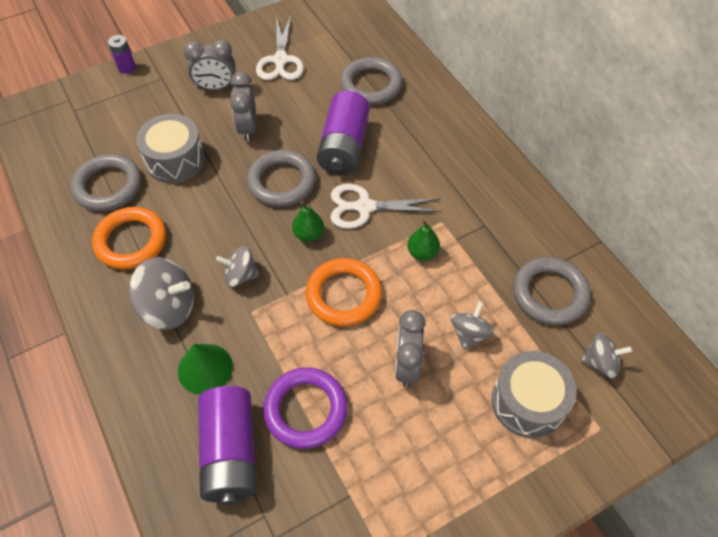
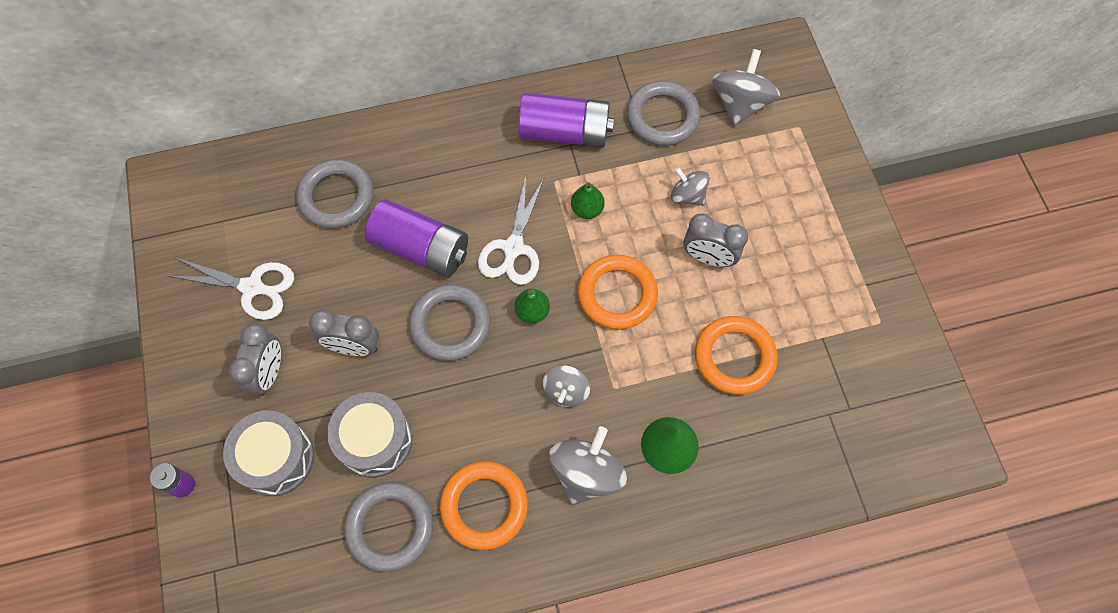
camera: 75 degrees left, 10 degrees up
purple battery [198,386,256,505] -> purple battery moved to [518,93,614,147]
purple ring [263,367,347,449] -> orange ring [695,316,778,395]
grey drum [492,351,577,438] -> grey drum moved to [223,411,314,496]
grey spinning top [581,332,632,378] -> grey spinning top [712,49,780,127], size x1.62

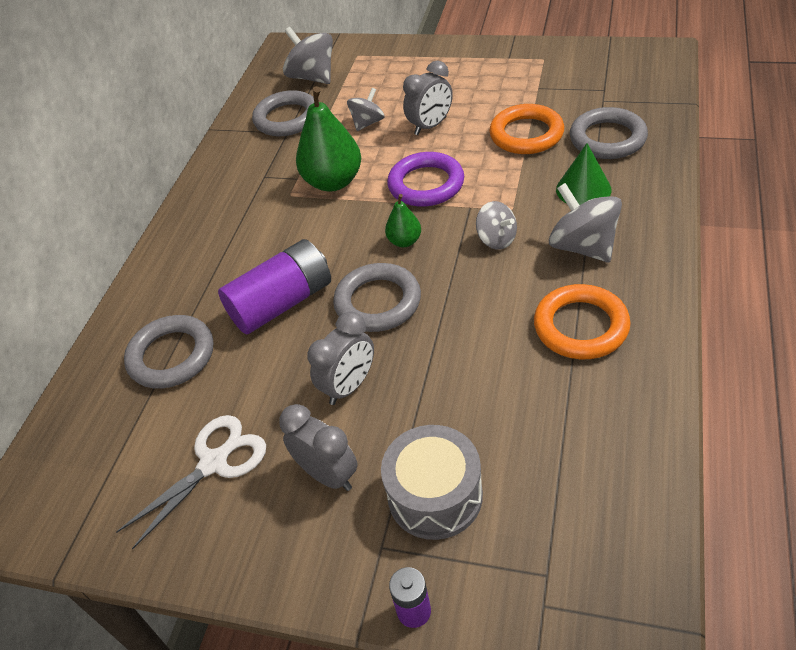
camera: 55 degrees left, 20 degrees down
grey drum [327,392,413,478] -> none
grey ring [344,482,433,572] -> grey ring moved to [570,107,648,159]
white scissors [478,176,544,285] -> none
purple battery [518,93,614,147] -> none
green pear [571,182,605,219] -> green pear [296,86,361,191], size x1.95
orange ring [578,254,658,330] -> purple ring [387,152,464,207]
grey spinning top [671,167,710,206] -> grey spinning top turned 150 degrees clockwise [347,88,385,131]

